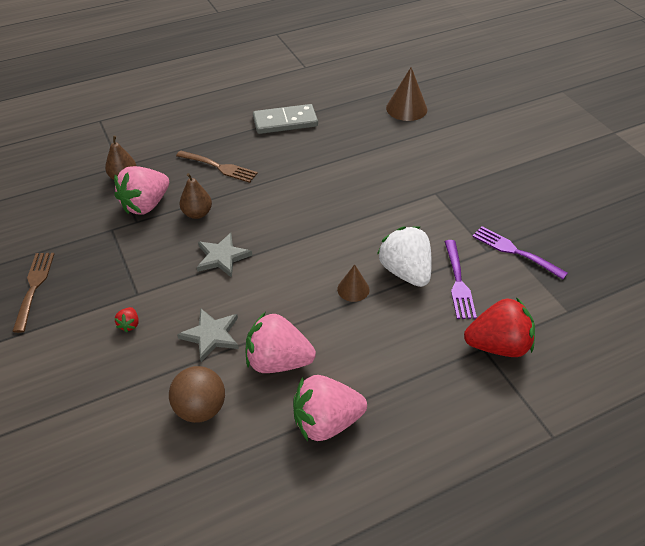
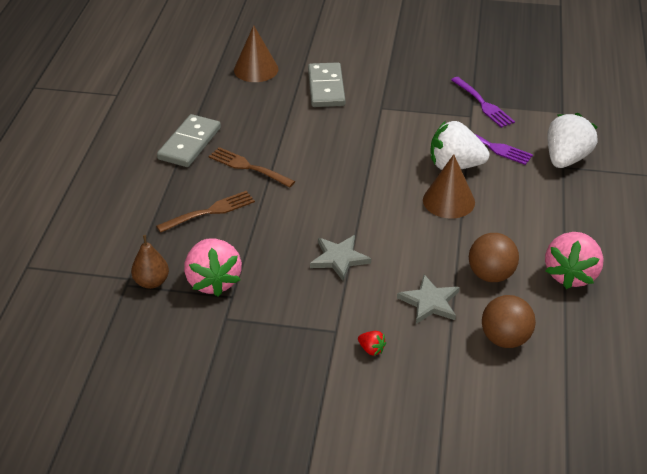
camera: 55 degrees left, 5 degrees down
brown fork [12,253,54,333] -> brown fork moved to [209,147,295,188]
brown pear [180,173,212,219] -> none
pink strawberry [245,312,316,373] -> brown ball [469,233,519,282]
brown cone [337,264,370,302] -> brown cone [423,154,475,218], size x1.67
red strawberry [464,297,535,357] -> white strawberry [547,113,598,168]
purple fork [472,226,568,279] -> purple fork turned 105 degrees counterclockwise [451,77,515,128]
none -> grey domino [308,62,345,107]

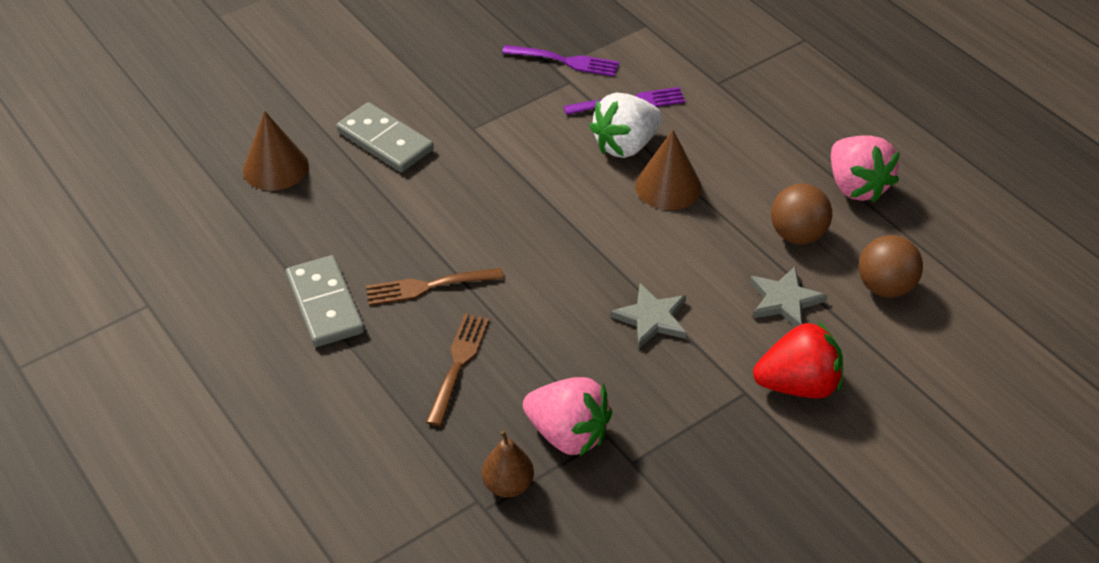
camera: 45 degrees left, 5 degrees up
red strawberry [358,331,386,356] -> red strawberry [753,321,843,398], size x2.41
white strawberry [547,113,598,168] -> none

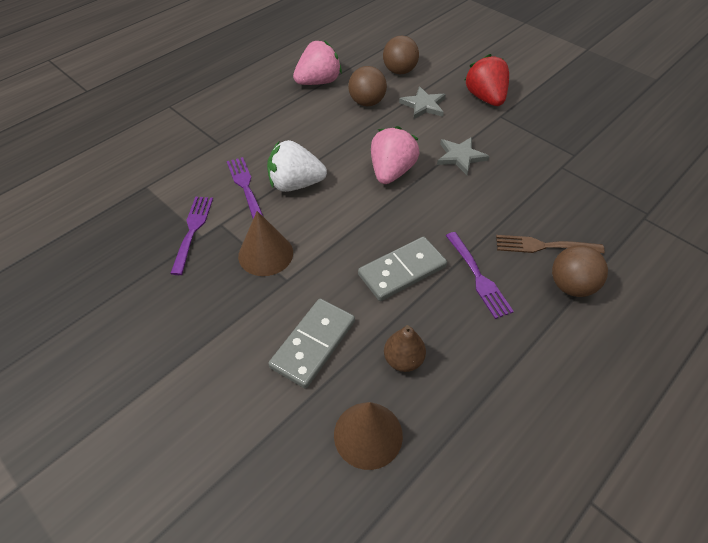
camera: 100 degrees left, 5 degrees up
grey domino [286,255,364,347] -> grey domino moved to [358,237,447,301]
brown fork [366,268,504,306] -> purple fork [446,232,514,319]
brown pear [482,431,534,498] -> brown pear moved to [384,325,426,372]
pink strawberry [523,377,612,456] -> pink strawberry moved to [371,126,419,184]
white strawberry [589,93,662,158] -> white strawberry turned 135 degrees clockwise [267,140,327,192]
brown cone [635,130,702,210] -> brown cone moved to [238,211,293,276]
none -> brown ball [552,245,608,297]

